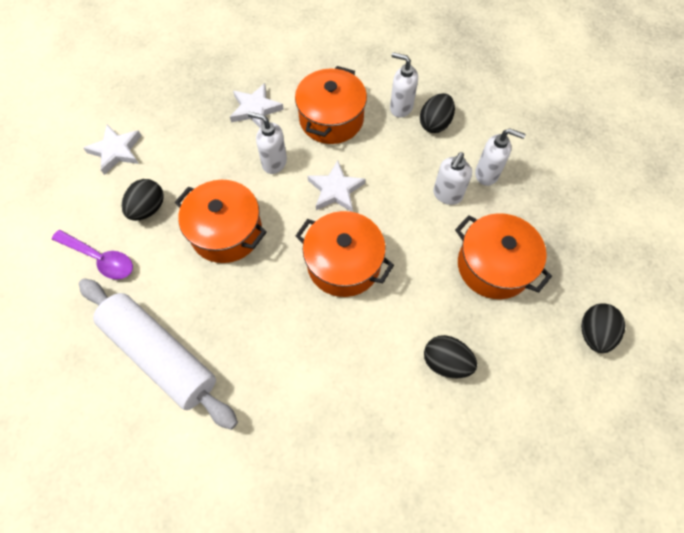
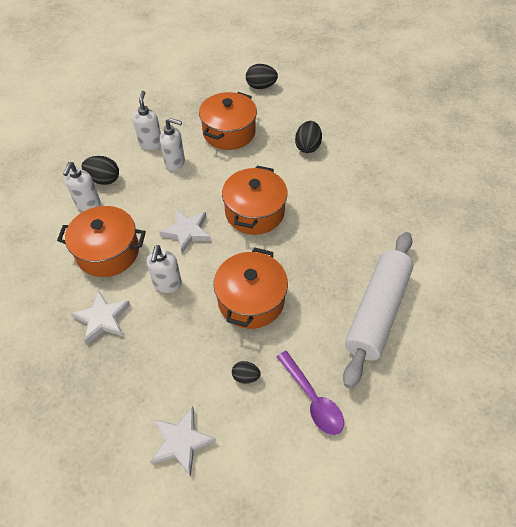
camera: 105 degrees left, 10 degrees down
purple spoon [52,230,133,279] -> purple spoon turned 135 degrees clockwise [277,351,344,435]
black egg [122,179,164,221] -> black egg [232,361,261,384], size x0.60

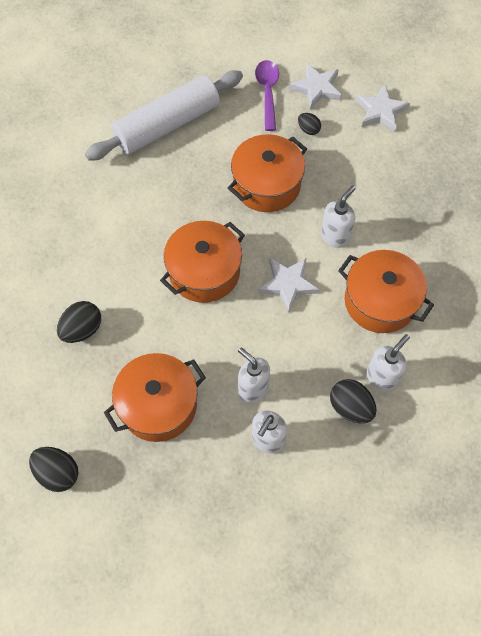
camera: 150 degrees left, 10 degrees up
white star [71,290,130,344] -> white star moved to [289,63,342,110]

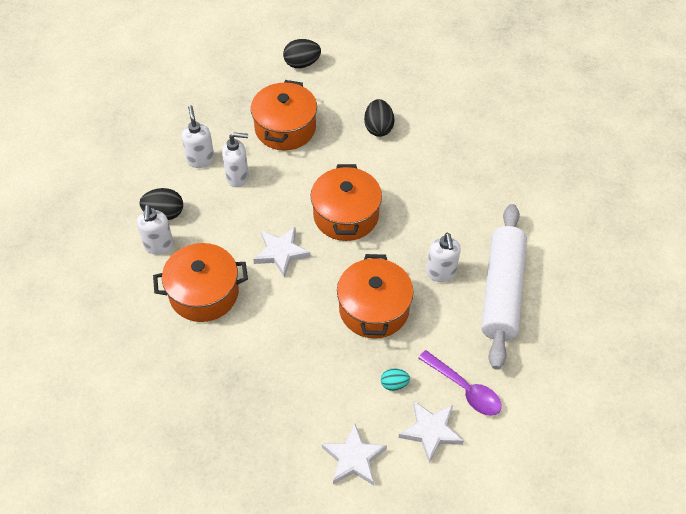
camera: 135 degrees right, 10 degrees down
black egg [298,113,321,135] -> turquoise egg [381,368,410,391]
white soap dispenser [321,185,356,248] -> white soap dispenser moved to [426,233,461,282]

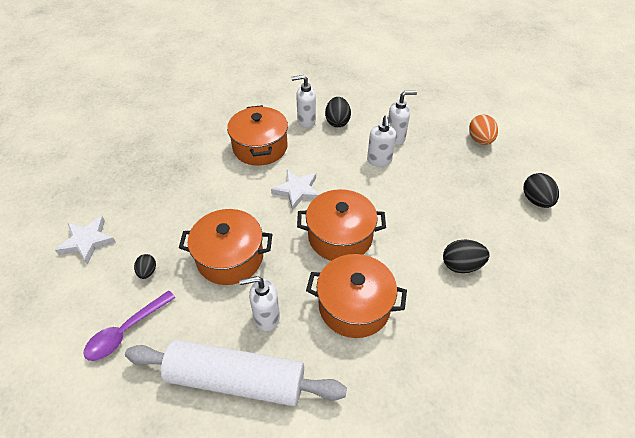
camera: 90 degrees right, 5 degrees down
orange pot [251,80,317,150] -> orange pot moved to [306,254,407,338]
turquoise egg [381,368,410,391] -> black egg [134,254,156,279]
white star [399,401,464,463] -> none
none -> orange egg [469,115,498,145]

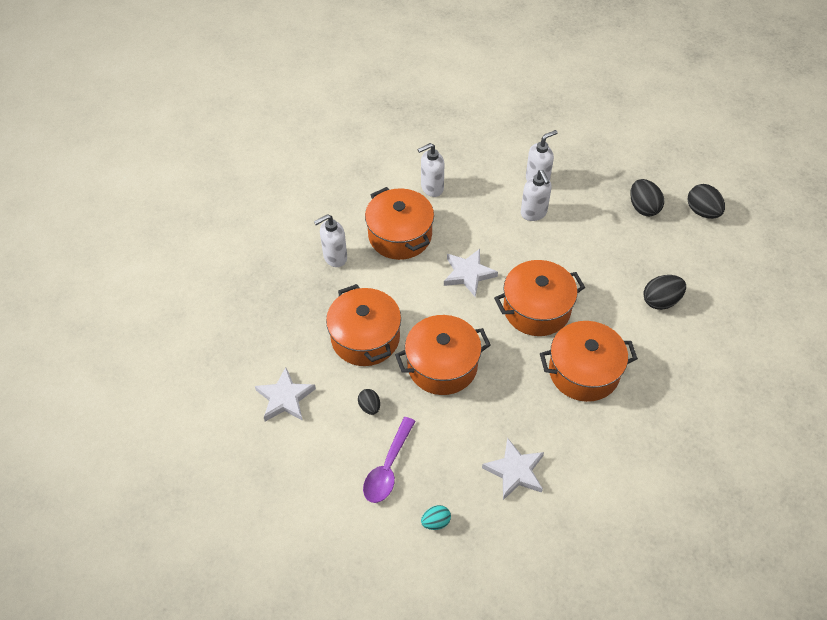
camera: 20 degrees left, 5 degrees up
white rolling pin [125,340,347,406] -> white star [482,438,544,500]
white soap dispenser [239,276,280,331] -> white soap dispenser moved to [314,214,347,267]
black egg [325,97,351,127] -> black egg moved to [630,179,664,216]
orange egg [469,115,498,145] -> none
none -> orange pot [326,284,401,366]
none -> turquoise egg [421,505,451,530]

